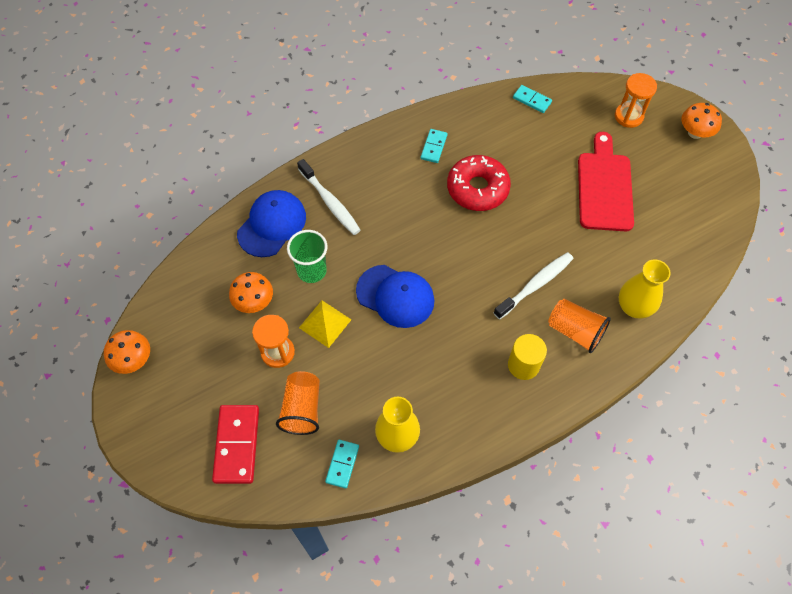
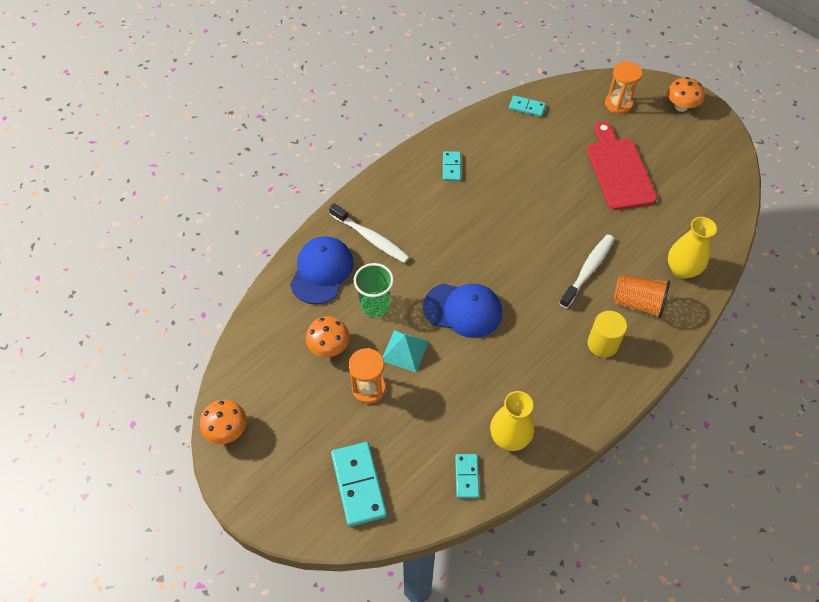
camera: 15 degrees left, 5 degrees down
red domino [212,405,259,484] -> turquoise domino [331,442,387,527]
orange cup [276,371,320,435] -> none
yellow pyramid [299,300,352,348] -> turquoise pyramid [383,330,429,372]
red donut [447,155,511,211] -> none

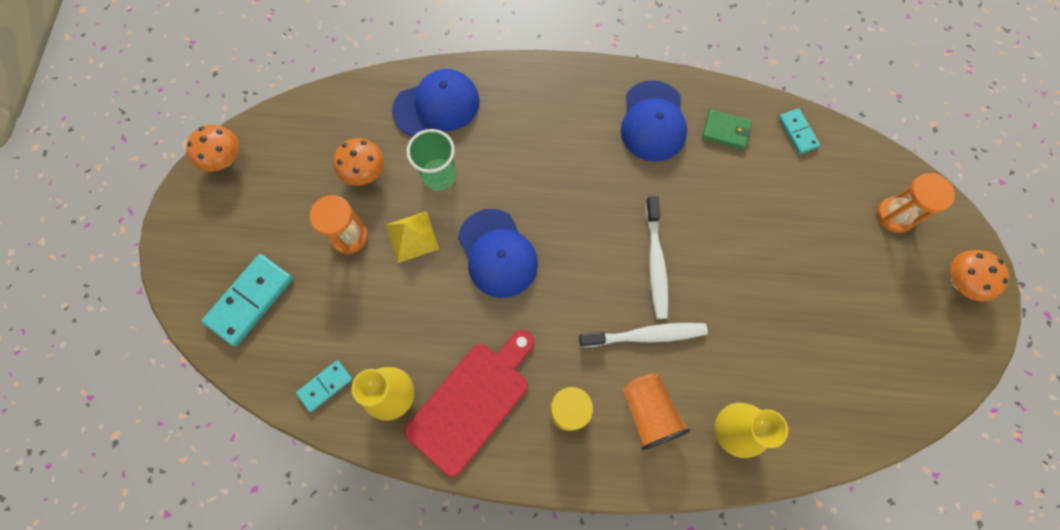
camera: 50 degrees right, 15 degrees up
white toothbrush [329,203,410,263] -> white toothbrush moved to [645,196,669,319]
turquoise pyramid [383,330,429,372] -> yellow pyramid [386,211,439,263]
turquoise domino [443,151,461,181] -> blue cap [621,80,687,162]
red cutting board [587,122,657,210] -> red cutting board moved to [404,330,534,476]
none -> green wallet [702,110,752,150]

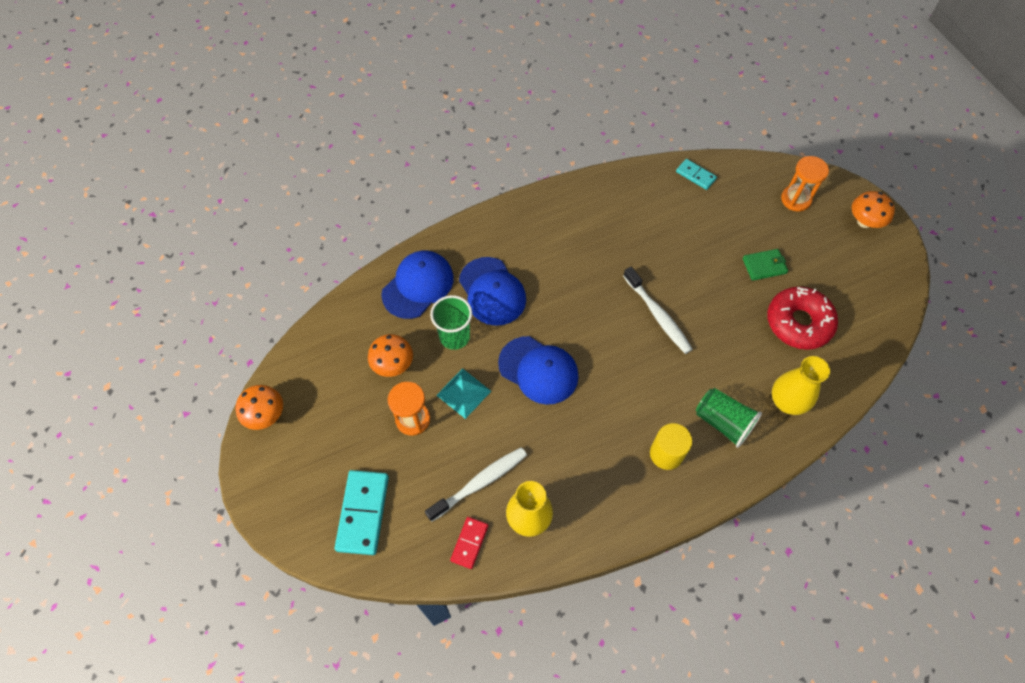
camera: 30 degrees left, 10 degrees down
turquoise domino [296,360,352,412] -> red domino [450,517,488,569]
yellow pyramid [386,211,439,263] -> turquoise pyramid [437,368,491,419]
red cutting board [404,330,534,476] -> none
white toothbrush [579,323,708,347] -> white toothbrush moved to [425,447,527,522]
blue cap [621,80,687,162] -> blue cap moved to [459,257,526,326]
orange cup [623,373,690,450] -> green cup [696,388,762,448]
green wallet [702,110,752,150] -> green wallet moved to [743,249,788,281]
none -> red donut [767,286,838,350]

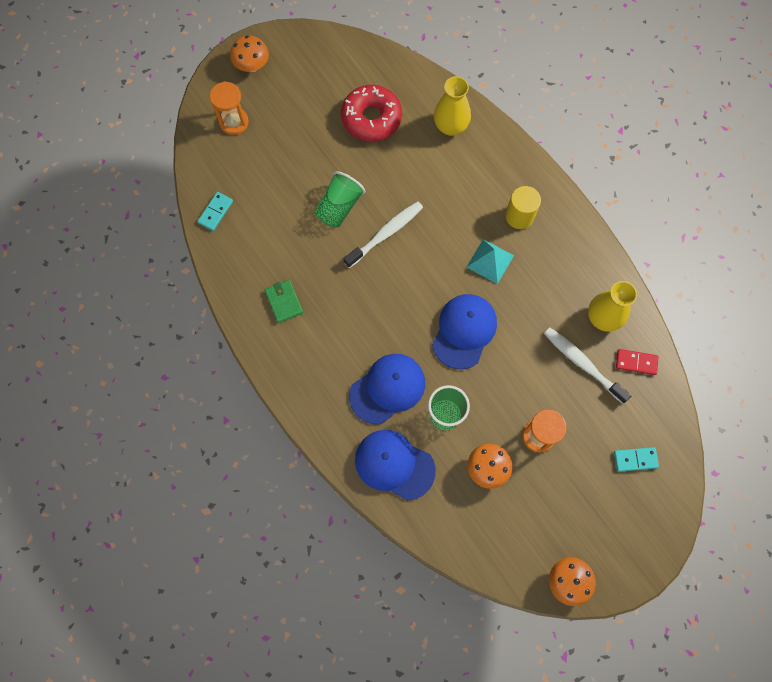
camera: 100 degrees left, 10 degrees up
turquoise domino [335,470,389,555] -> turquoise domino [614,447,659,472], size x0.57
turquoise pyramid [437,368,491,419] -> turquoise pyramid moved to [466,239,514,284]
green cup [696,388,762,448] -> green cup moved to [315,171,365,228]
green wallet [743,249,788,281] -> green wallet moved to [265,280,303,323]

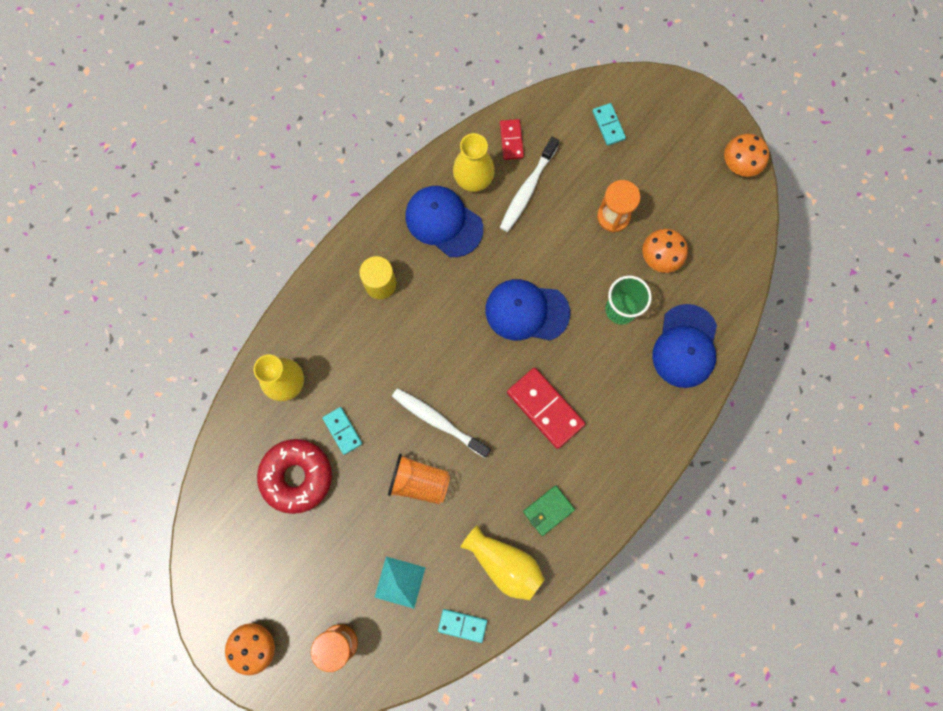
camera: 105 degrees left, 5 degrees up
green cup [315,171,365,228] -> orange cup [388,454,450,505]
blue cap [349,354,425,424] -> blue cap moved to [406,186,483,257]
turquoise pyramid [466,239,514,284] -> turquoise pyramid moved to [375,556,426,609]
none -> turquoise domino [323,407,362,455]
none -> yellow vase [460,525,545,600]
none -> red domino [507,368,585,449]

